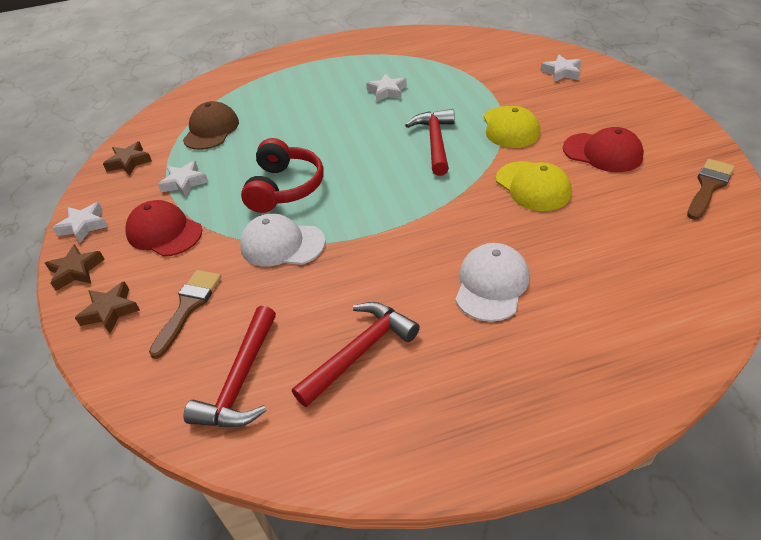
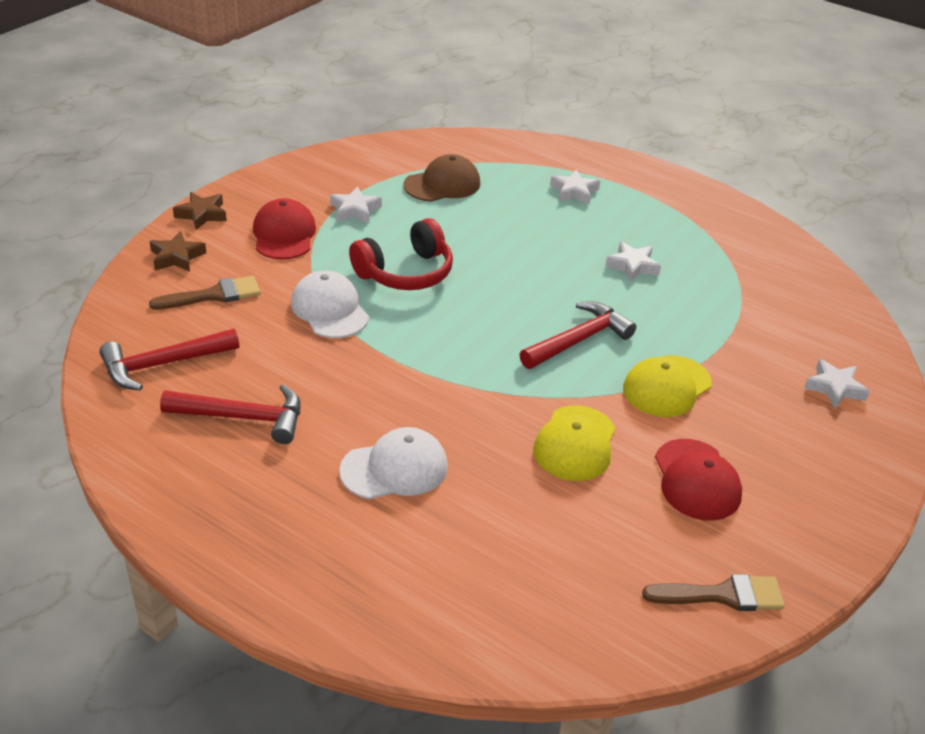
camera: 45 degrees right, 5 degrees down
white star [52,202,108,243] -> white star moved to [550,170,600,204]
brown star [103,141,152,176] -> none

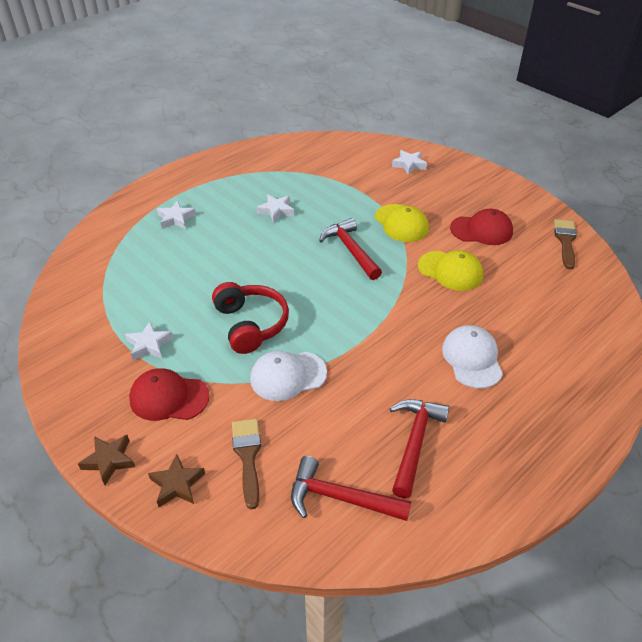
camera: 75 degrees left, 5 degrees up
red hammer [99,329,239,391] -> red hammer turned 120 degrees clockwise [291,456,411,521]
brown cap [404,154,480,202] -> none

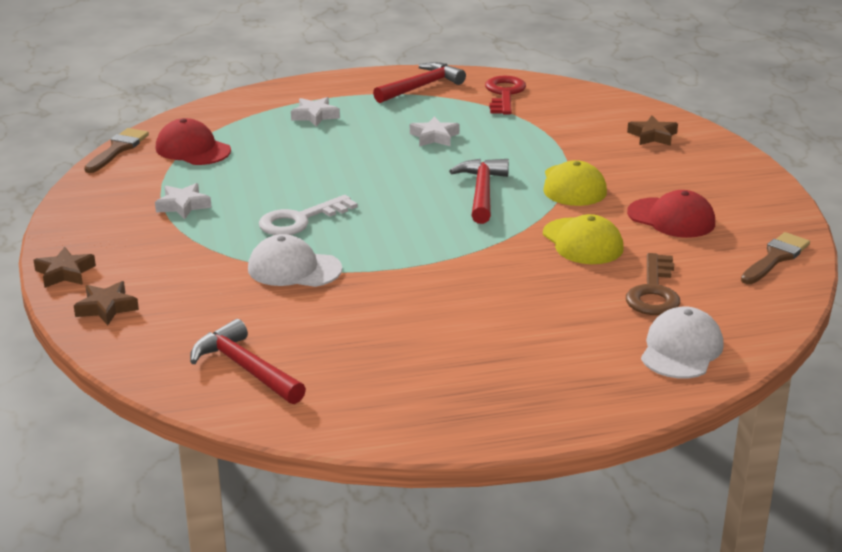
camera: 30 degrees right, 15 degrees down
red cap [129,368,210,421] -> red cap moved to [156,118,231,165]
red headphones [212,282,289,354] -> white key [259,195,358,235]
brown brush [232,419,261,509] -> brown brush moved to [84,128,149,173]
red hammer [389,399,449,498] -> red hammer moved to [373,62,466,103]
white star [392,150,427,175] -> brown star [627,115,678,146]
white cap [442,325,503,389] -> white cap moved to [641,306,724,378]
none -> red key [485,76,526,115]
none -> brown key [626,253,680,315]

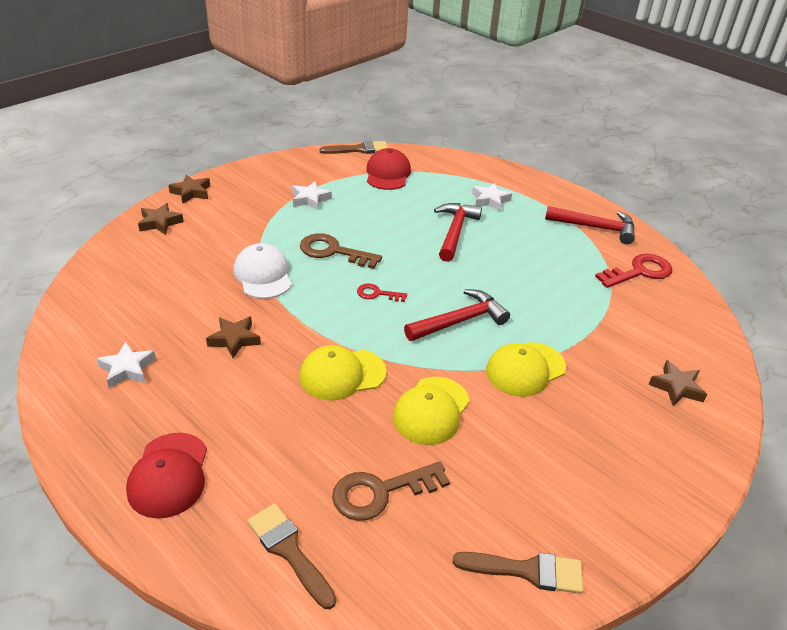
camera: 55 degrees right, 10 degrees up
red hammer [190,319,306,404] -> red hammer moved to [434,203,482,262]
white key [259,195,358,235] -> brown key [300,233,382,269]
white star [410,116,459,147] -> white star moved to [97,342,156,388]
red cap [627,190,715,238] -> red cap moved to [126,433,207,519]
white cap [641,306,724,378] -> brown brush [247,503,336,609]
none -> brown star [206,316,261,358]
none -> yellow cap [299,345,387,401]
none -> red key [357,283,407,302]

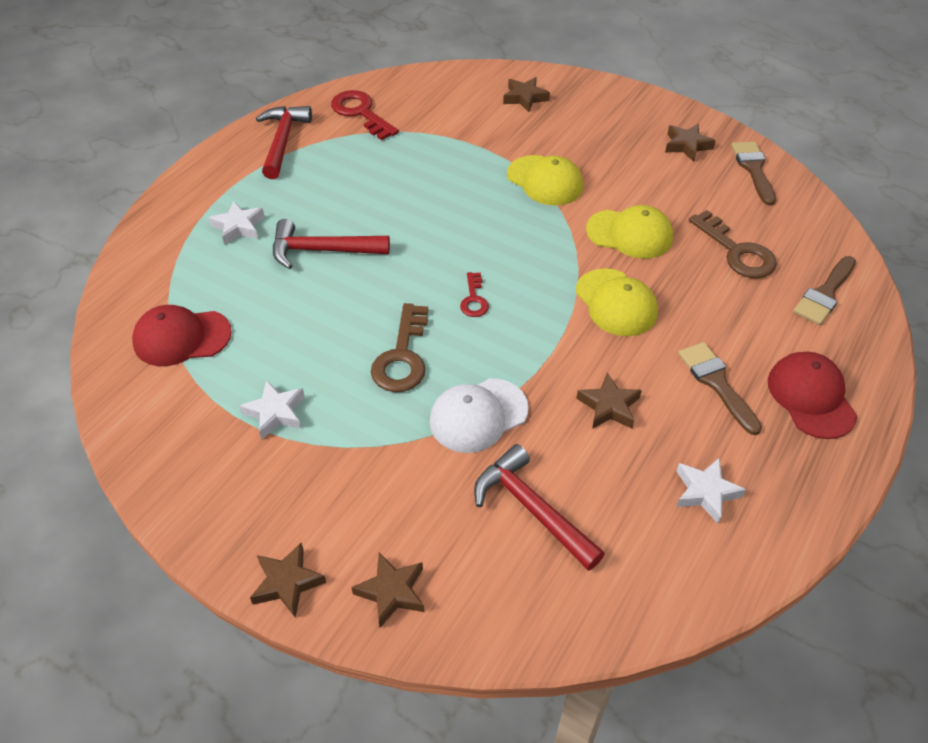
camera: 100 degrees left, 10 degrees up
red cap [126,433,207,519] -> red cap turned 90 degrees counterclockwise [768,352,857,439]
brown brush [319,141,388,154] -> brown brush moved to [678,342,762,435]
red hammer [404,289,510,341] -> red hammer moved to [474,444,605,571]
none -> brown star [665,124,716,162]

